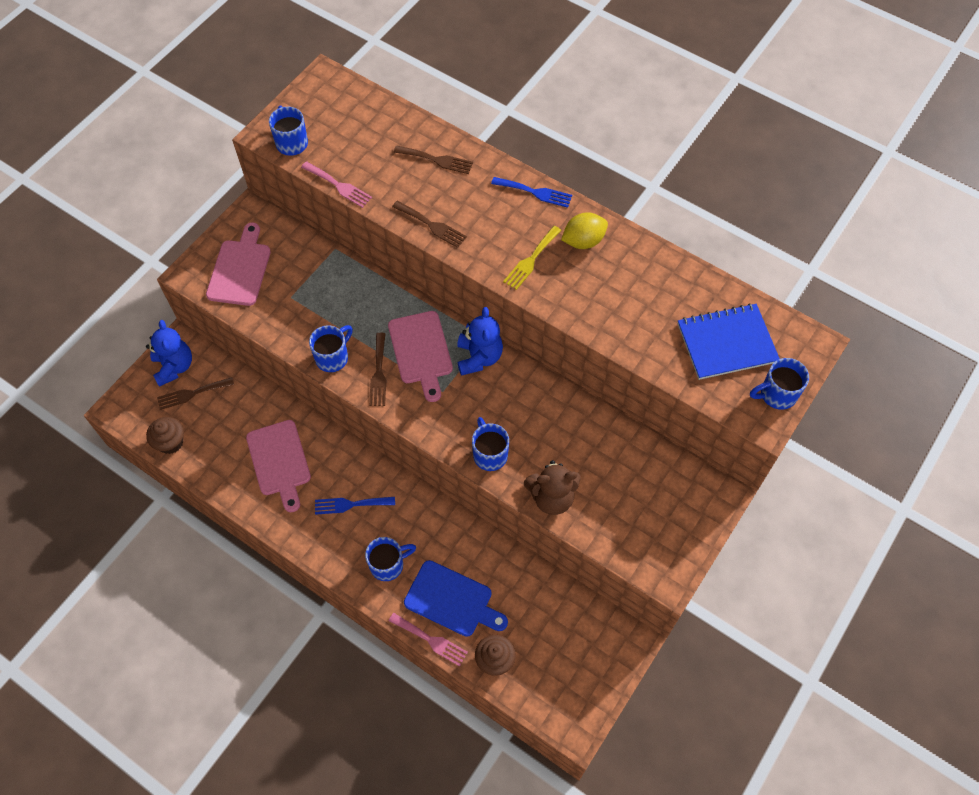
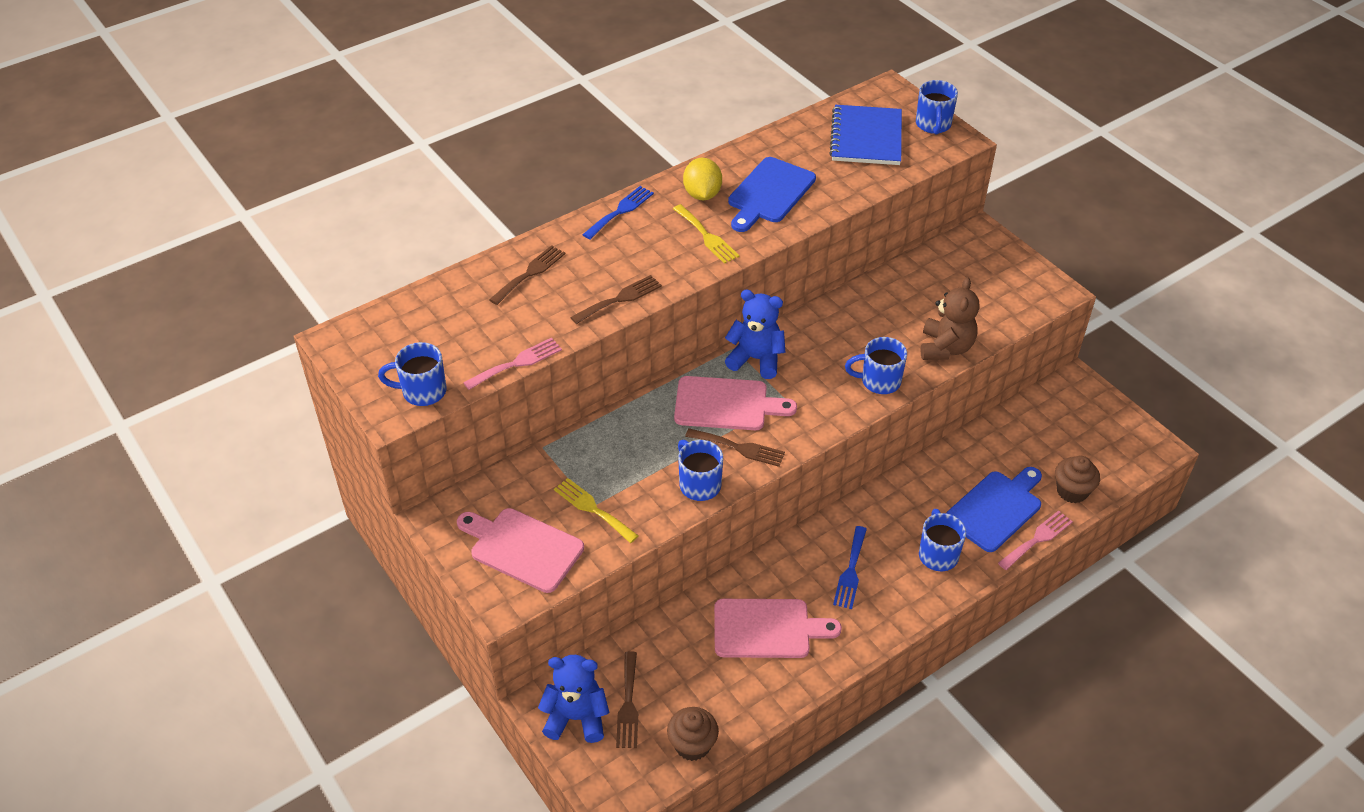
camera: 70 degrees left, 15 degrees down
none -> yellow fork [554,478,638,543]
none -> blue cutting board [728,157,816,232]

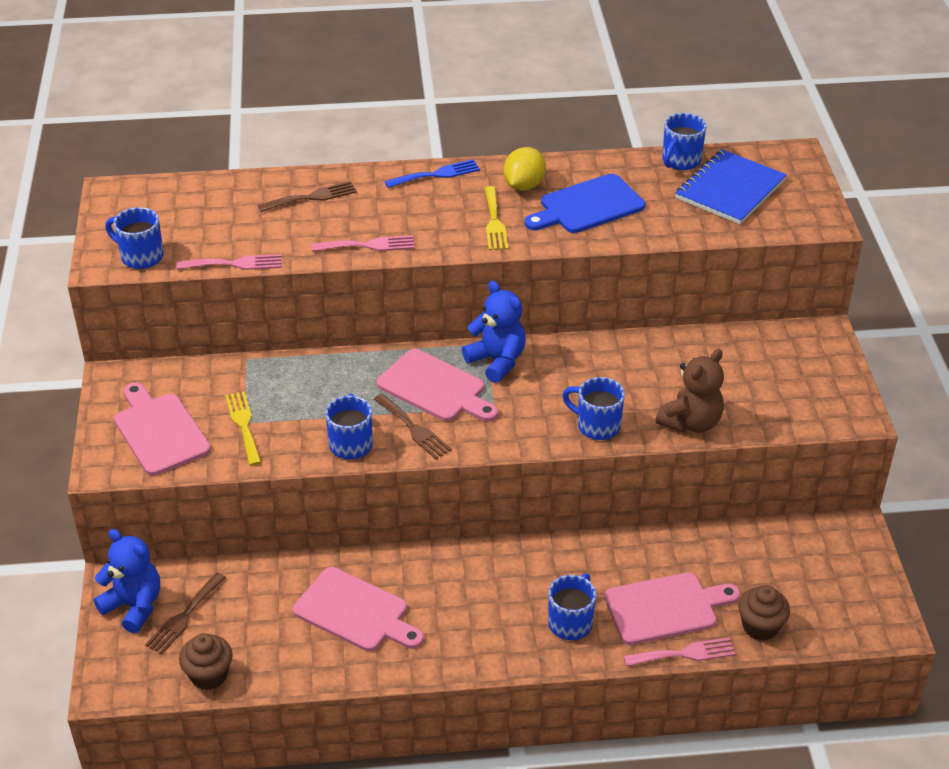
camera: 30 degrees right, 5 degrees down
brown fork [570,275,662,324] -> pink fork [312,235,415,252]
blue fork [833,526,867,609] -> none
blue mug [916,80,958,135] -> blue mug moved to [662,113,707,170]
blue cutting board [946,467,1042,552] -> pink cutting board [604,572,740,645]

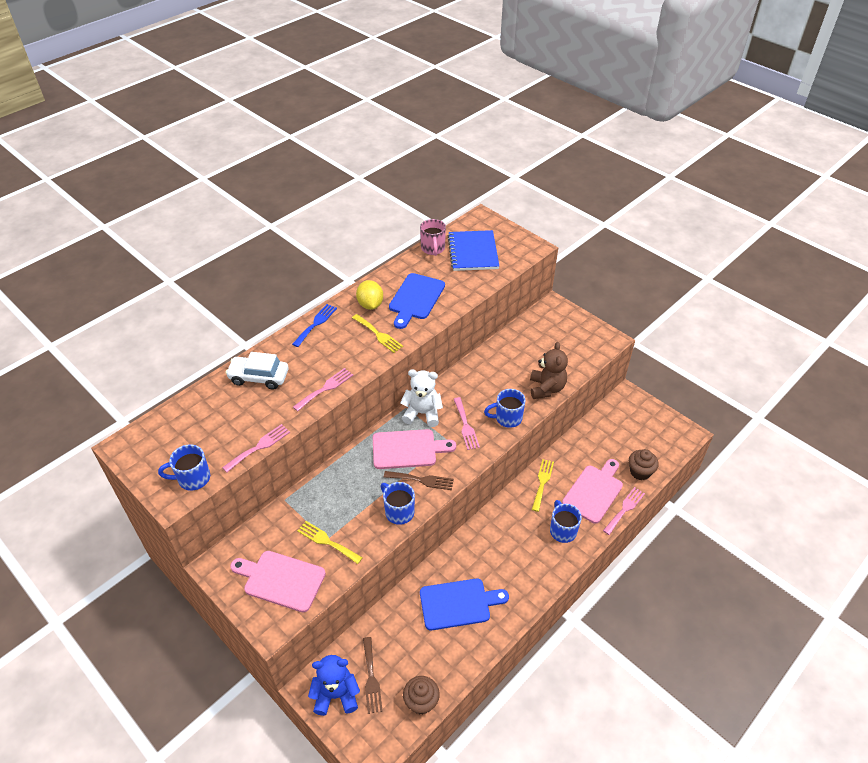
camera: 40 degrees left, 5 degrees up
brown fork [258,181,357,212] -> white car [226,352,288,390]
pink cutting board [293,567,424,651] -> blue cutting board [420,579,509,630]
blue teddy bear [462,281,526,383] -> white teddy bear [400,369,443,427]
blue mug [662,113,707,170] -> pink mug [420,219,446,256]
none -> pink fork [454,397,480,450]
none -> yellow fork [532,459,554,512]

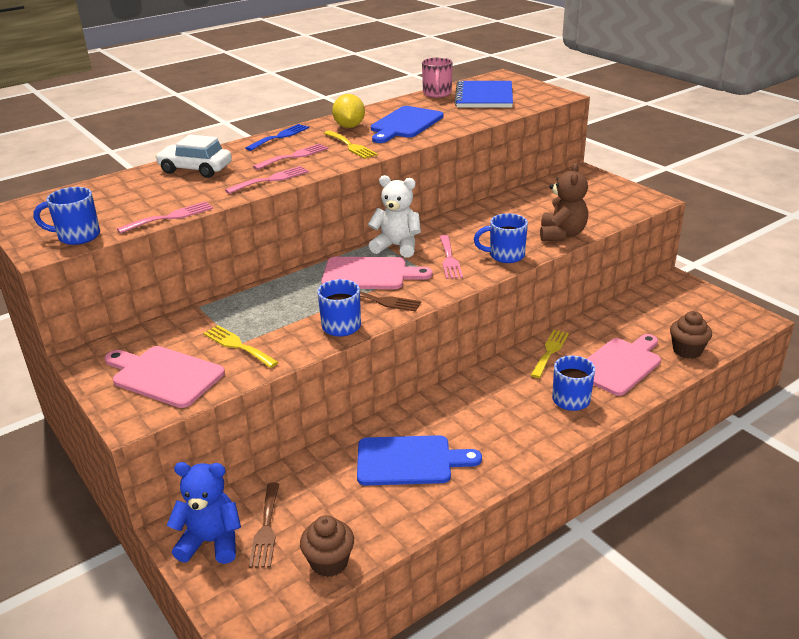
camera: 10 degrees right, 15 degrees down
pink fork [603,487,645,535] -> pink fork moved to [253,143,329,170]

